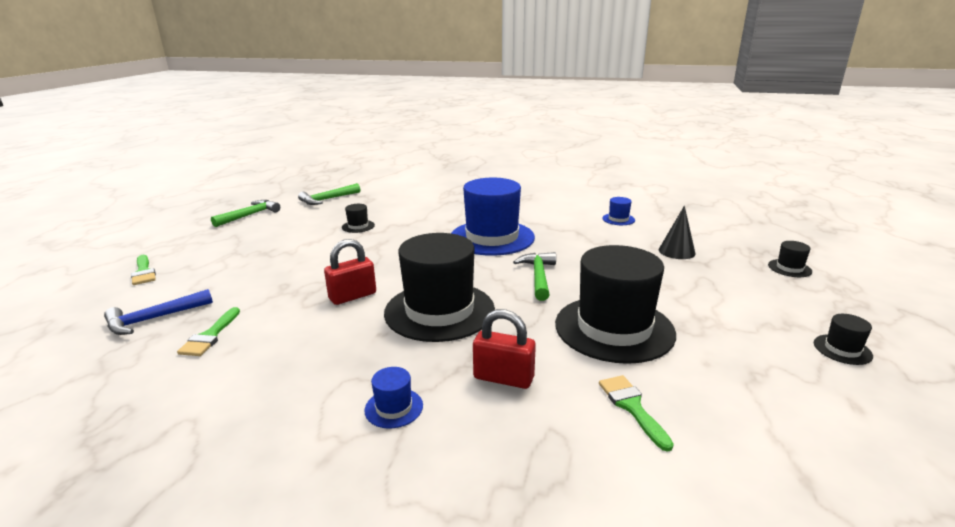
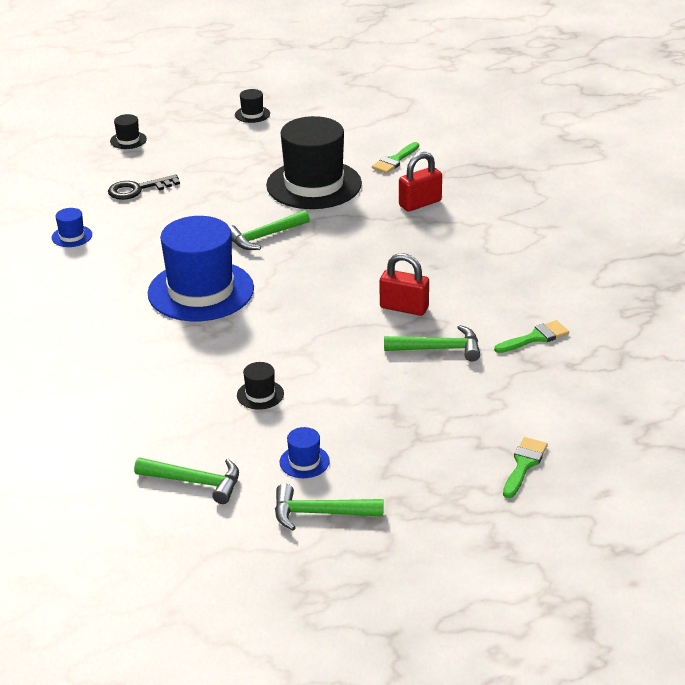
camera: 125 degrees left, 10 degrees up
blue hammer [104,289,213,335] -> none
blue hat [364,367,423,429] -> blue hat moved to [280,427,330,478]
black hat [384,233,495,342] -> none
red padlock [473,309,536,389] -> red padlock turned 75 degrees clockwise [399,152,442,211]
black cone [659,206,696,259] -> black key [108,175,180,200]
none -> green hammer [384,325,480,362]

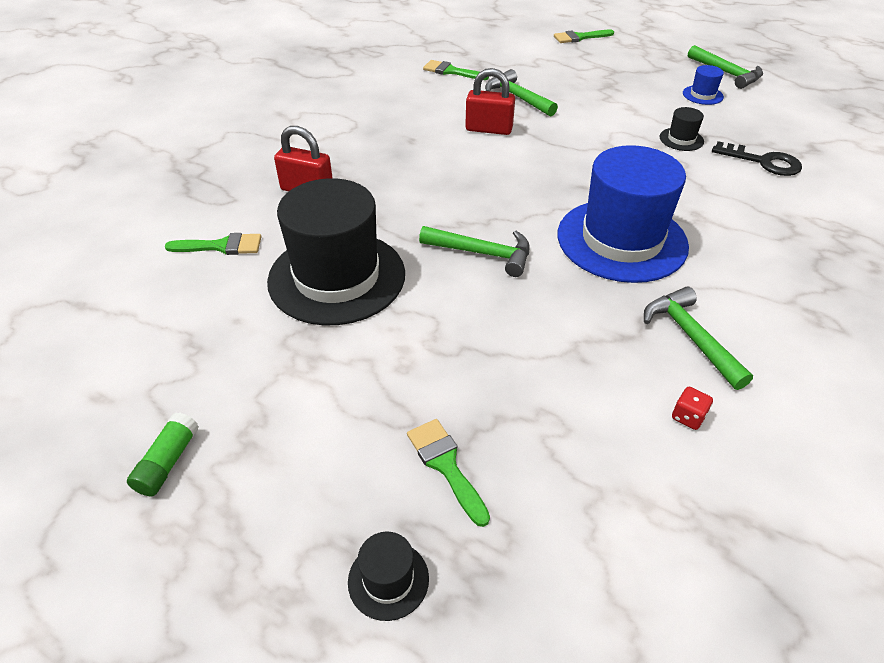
camera: 130 degrees left, 10 degrees up
blue hat [52,208,92,247] -> red dice [672,387,713,430]
black key [108,175,180,200] -> black key moved to [712,141,802,176]
green hammer [134,458,239,504] -> green hammer moved to [644,287,753,390]
black hat [235,89,270,123] -> green glue stick [127,412,199,496]
red padlock [380,253,429,316] -> red padlock turned 60 degrees counterclockwise [465,68,515,135]
none -> green brush [407,419,490,527]

